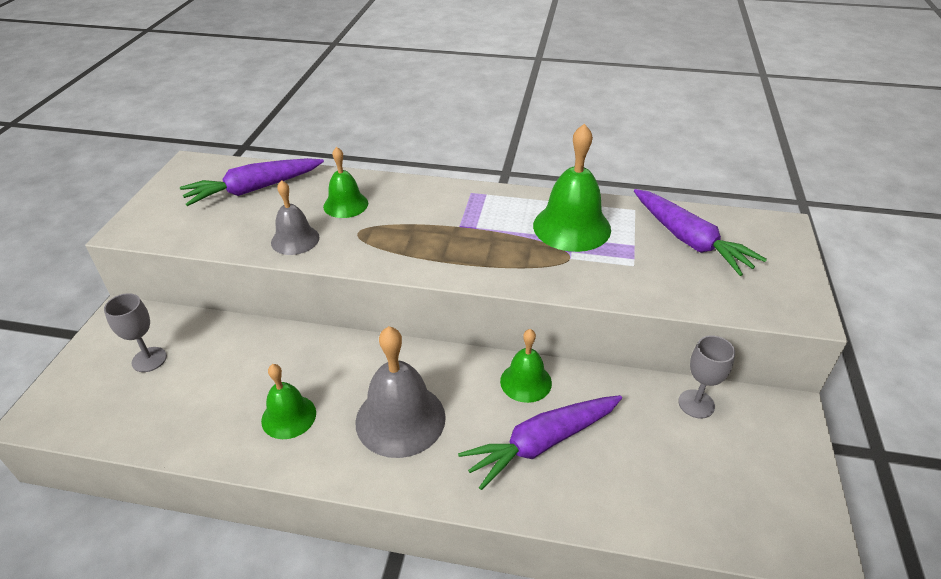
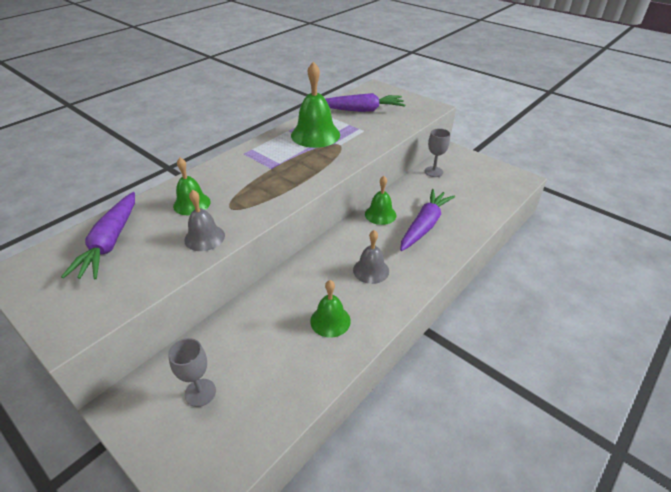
camera: 60 degrees left, 0 degrees up
grey bell [355,326,446,458] -> grey bell [353,230,389,284], size x0.60
purple carrot [458,395,622,490] -> purple carrot turned 150 degrees counterclockwise [400,189,455,251]

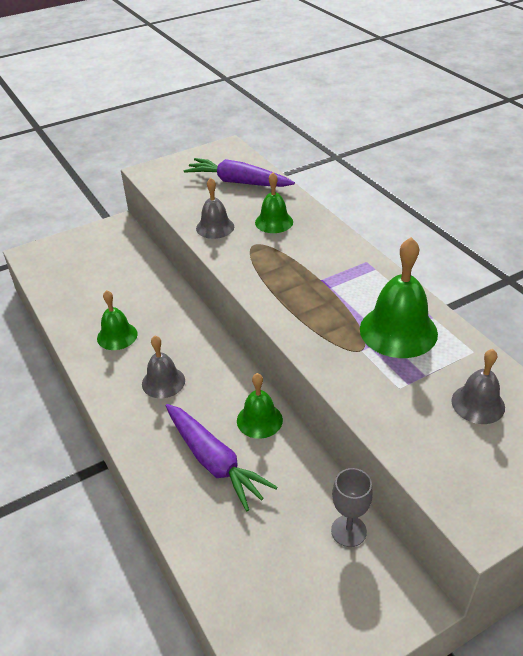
camera: 110 degrees right, 0 degrees up
grey goblet [168,338,216,407] -> none
purple carrot [325,93,405,112] -> grey bell [451,349,505,424]

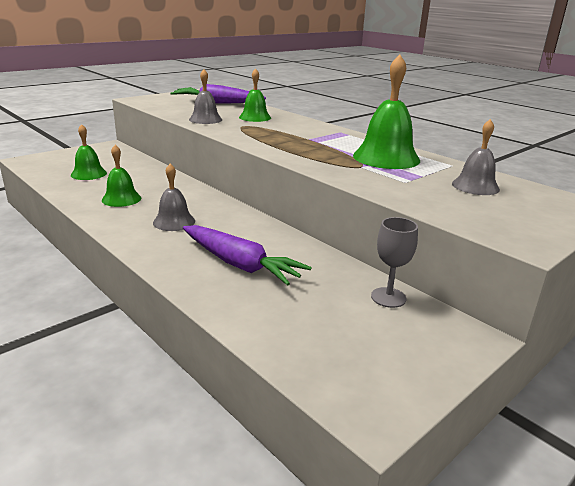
camera: 15 degrees left, 15 degrees down
green bell [237,373,283,439] -> green bell moved to [71,124,107,180]

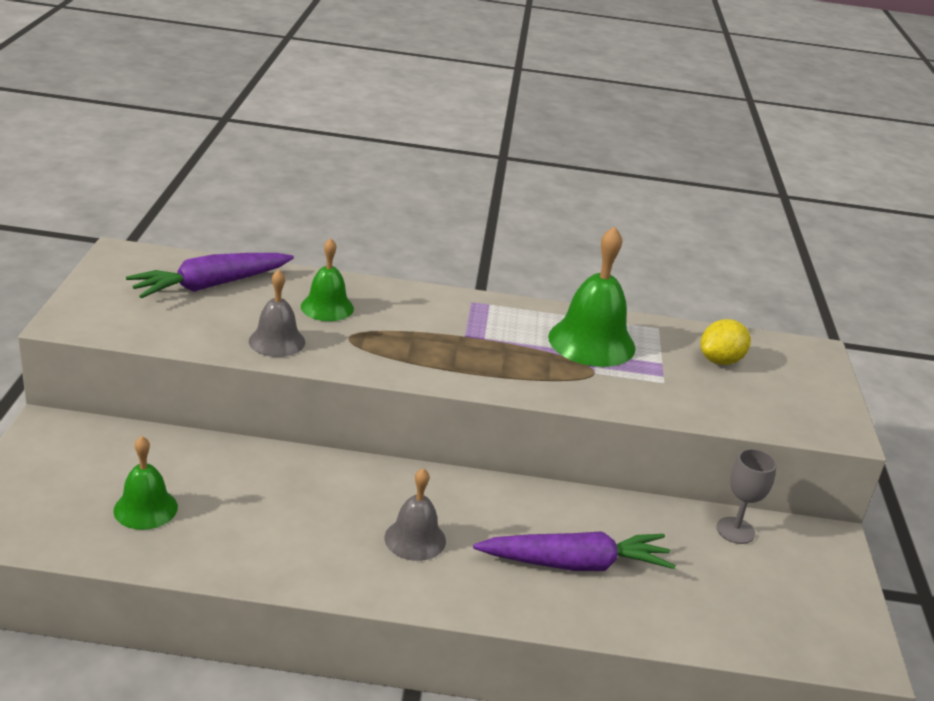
camera: 45 degrees left, 5 degrees up
green bell [102,145,141,207] -> none
grey bell [452,119,500,195] -> yellow lemon [701,319,751,365]

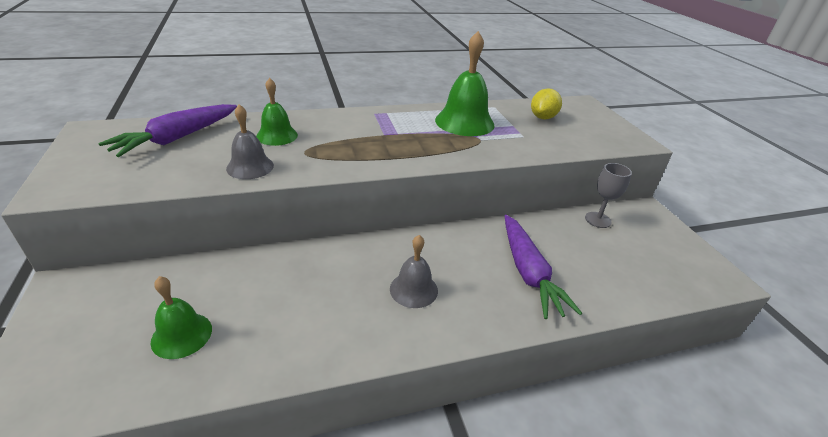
camera: 20 degrees left, 5 degrees up
purple carrot [473,531,676,571] -> purple carrot turned 105 degrees clockwise [505,215,582,319]

